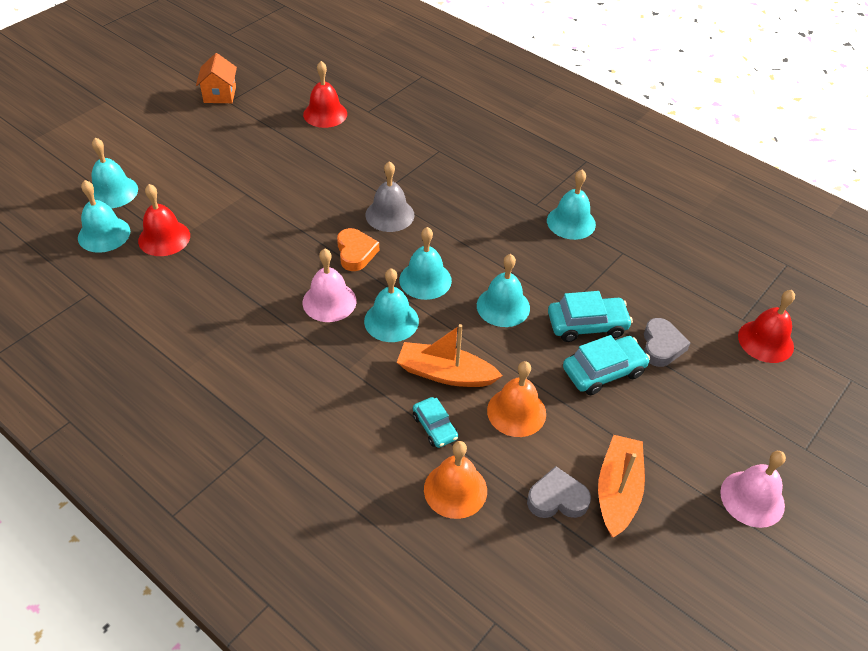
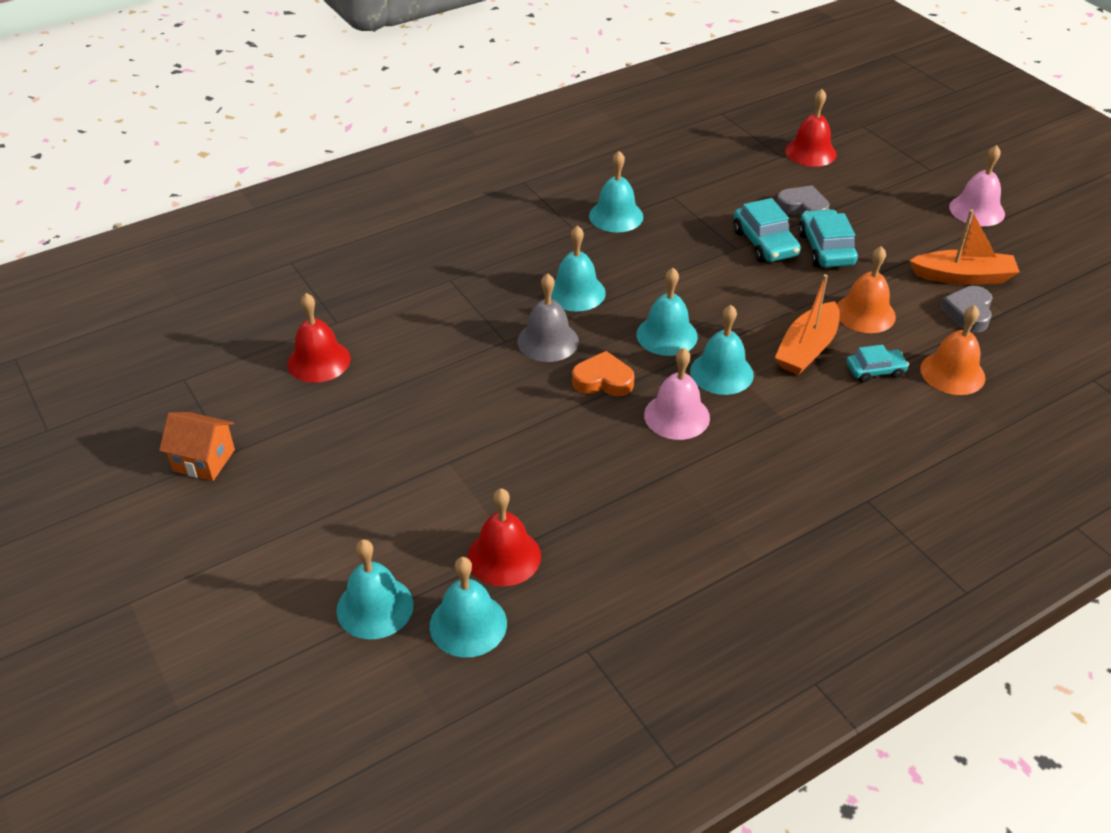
camera: 70 degrees left, 5 degrees down
turquoise bell [477,254,530,327] -> turquoise bell moved to [551,225,606,312]
turquoise car [548,291,633,342] -> turquoise car turned 150 degrees clockwise [733,198,801,262]
orange boat [598,435,645,538] -> orange boat turned 150 degrees clockwise [909,209,1020,285]

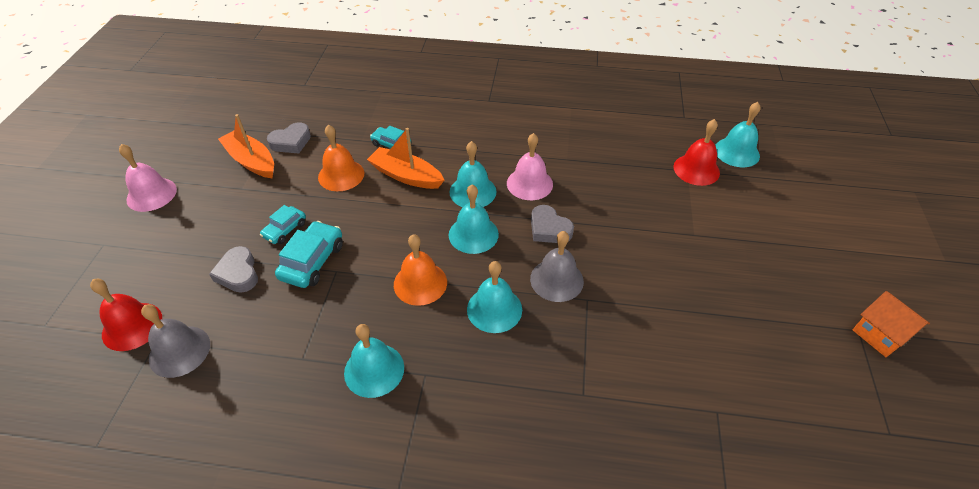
camera: 140 degrees left, 5 degrees up
red bell [287,293,351,383] -> none
turquoise bell [336,539,413,639] -> none
orange heart [572,351,634,396] -> grey heart [531,205,574,243]
orange boat [774,274,840,375] -> orange boat turned 135 degrees counterclockwise [367,128,444,189]
turquoise car [798,209,858,268] -> turquoise car [260,205,306,244], size x0.63
orange bell [920,305,985,395] -> orange bell moved to [394,234,447,306]
none -> grey bell [141,304,210,378]

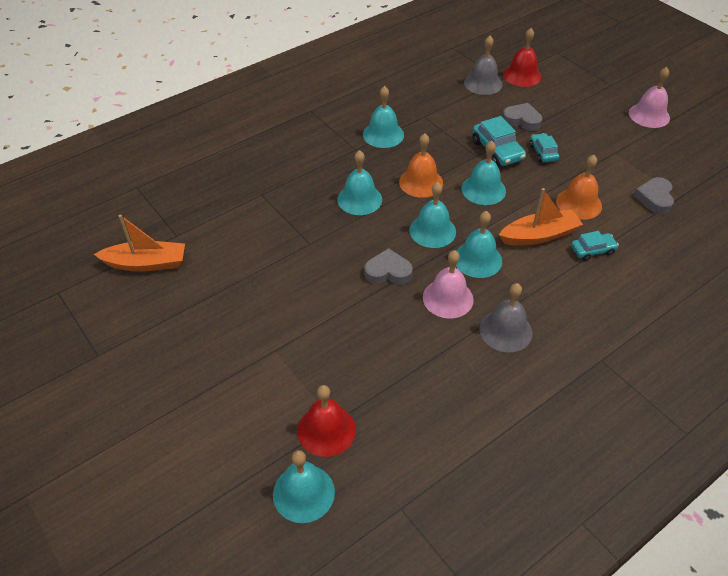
camera: 135 degrees right, 0 degrees up
orange boat [218,114,274,178] -> orange boat moved to [94,215,185,272]
grey bell [530,231,584,302] -> grey bell moved to [479,283,533,352]
orange house [853,291,930,357] -> none
none -> turquoise bell [461,141,506,205]

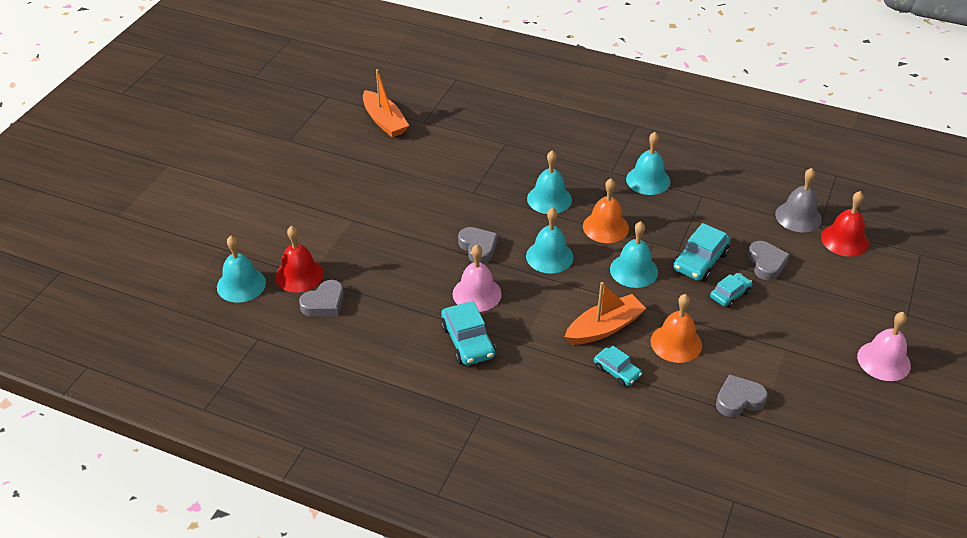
camera: 60 degrees right, 5 degrees down
turquoise bell [456,211,502,278] -> none
grey bell [479,283,533,352] -> turquoise car [440,301,496,365]
orange boat [499,188,583,245] -> orange boat turned 75 degrees counterclockwise [565,282,647,344]
none -> grey heart [299,280,344,317]

